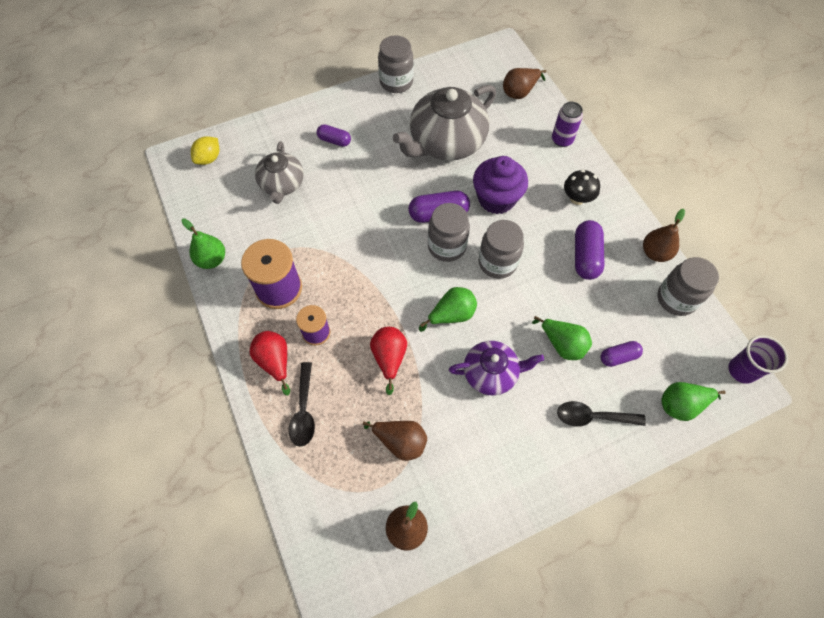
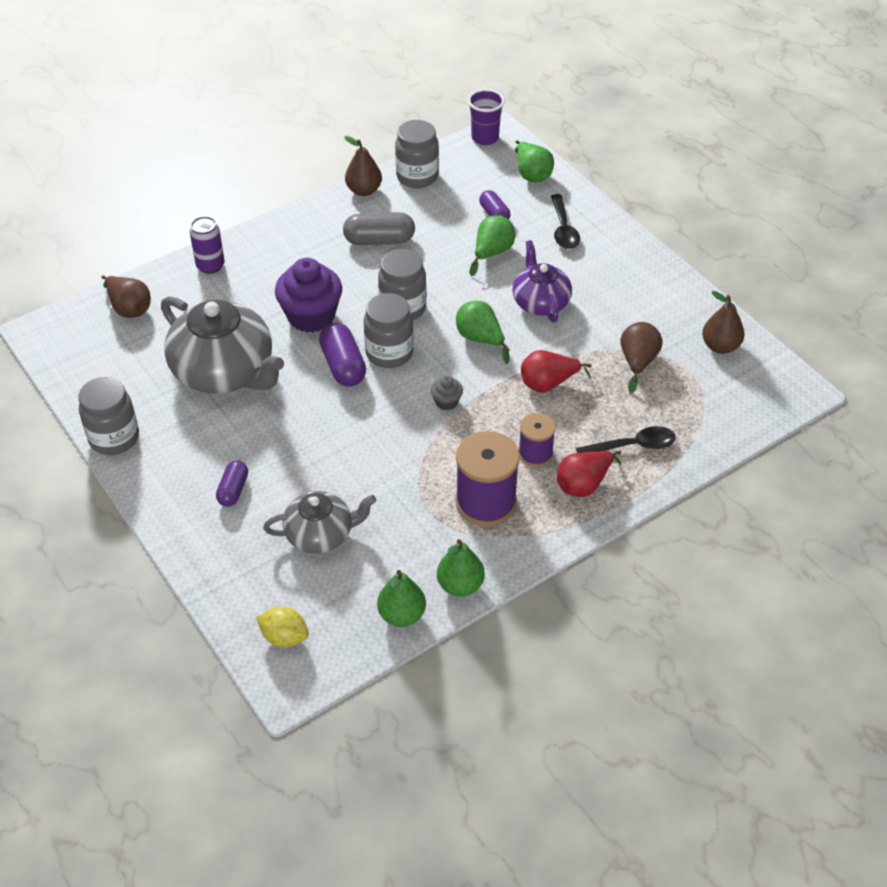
camera: 100 degrees left, 15 degrees down
black mushroom [564,169,600,205] -> none
purple capsule [575,220,605,280] -> grey capsule [343,212,415,245]
none -> green pear [377,570,426,627]
none -> grey cupcake [431,376,463,410]

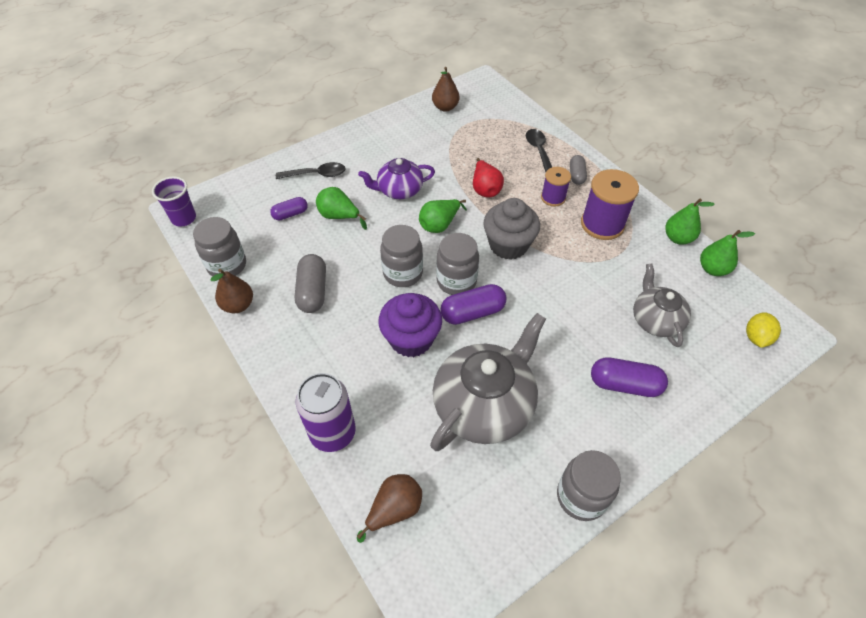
camera: 90 degrees left, 5 degrees up
purple can [190,216,225,274] -> purple can [296,373,356,452], size x1.53
purple capsule [216,460,248,507] -> purple capsule [591,357,668,397], size x1.59
grey cupcake [431,376,463,410] -> grey cupcake [483,198,540,260], size x2.19
green pear [515,140,554,182] -> none
red pear [557,450,622,497] -> grey capsule [570,155,587,185]
brown pear [621,322,662,393] -> none

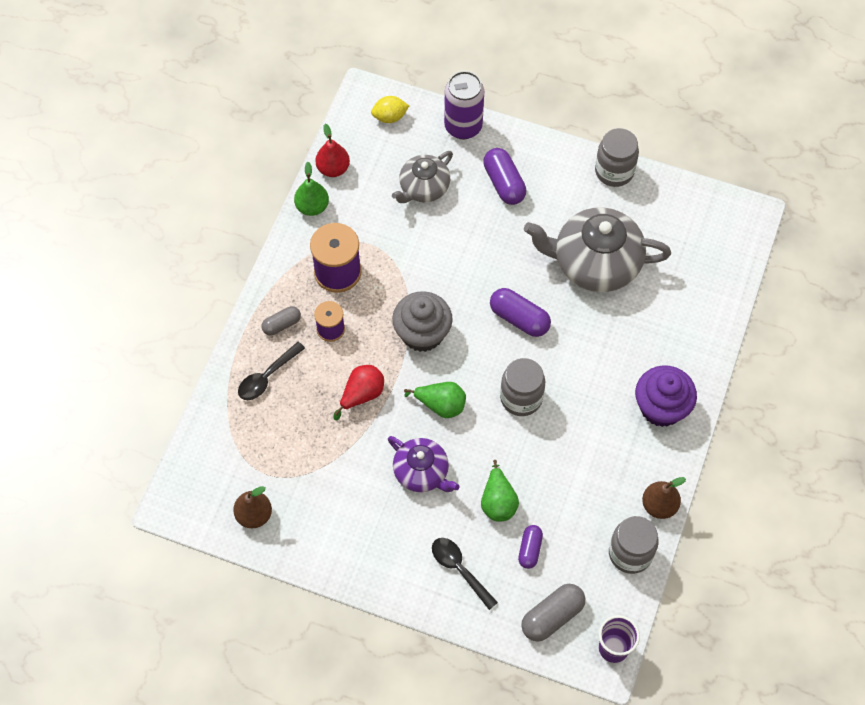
camera: 125 degrees left, 10 degrees up
purple capsule [270,197,308,220] -> purple capsule turned 75 degrees clockwise [518,525,543,569]
grey capsule [295,254,326,313] -> grey capsule moved to [521,584,585,642]
purple can [296,373,356,452] -> purple can moved to [444,71,484,139]
brown pear [357,474,422,543] -> none
purple cupcake [378,293,442,357] -> purple cupcake moved to [635,365,697,427]
grey jar [436,233,479,295] -> none
green pear [700,230,755,276] -> red pear [315,124,350,177]

